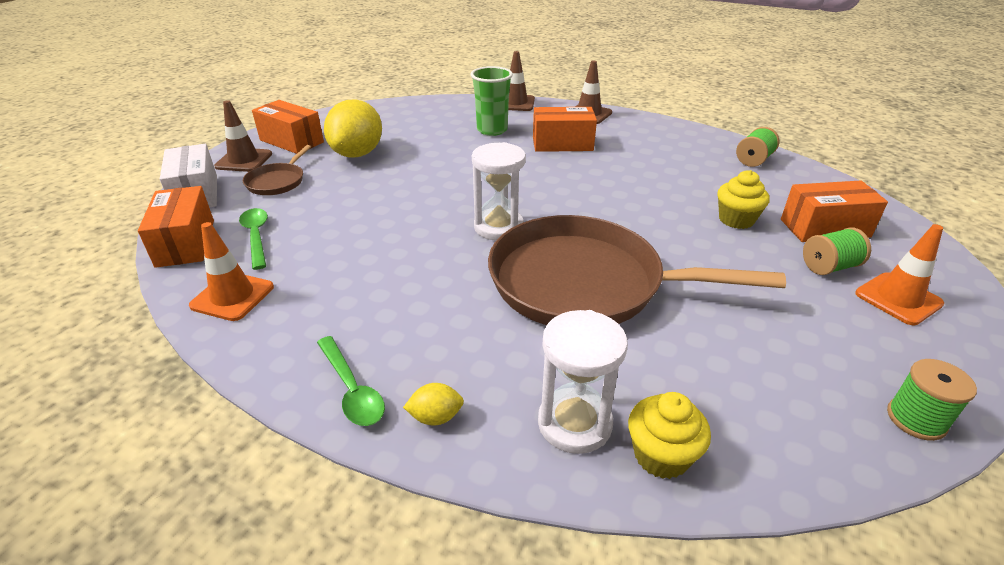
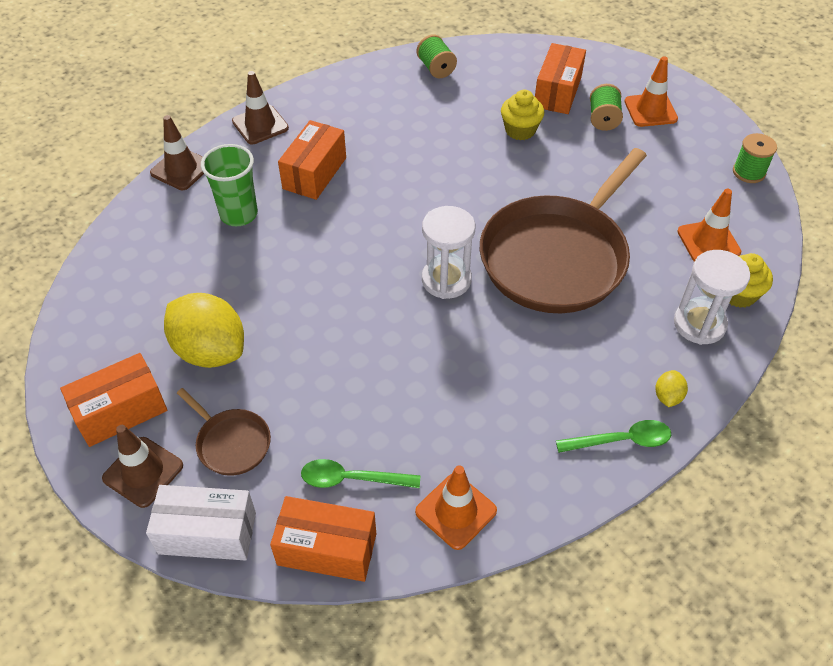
camera: 65 degrees left, 15 degrees up
none -> orange traffic cone [677,189,741,262]

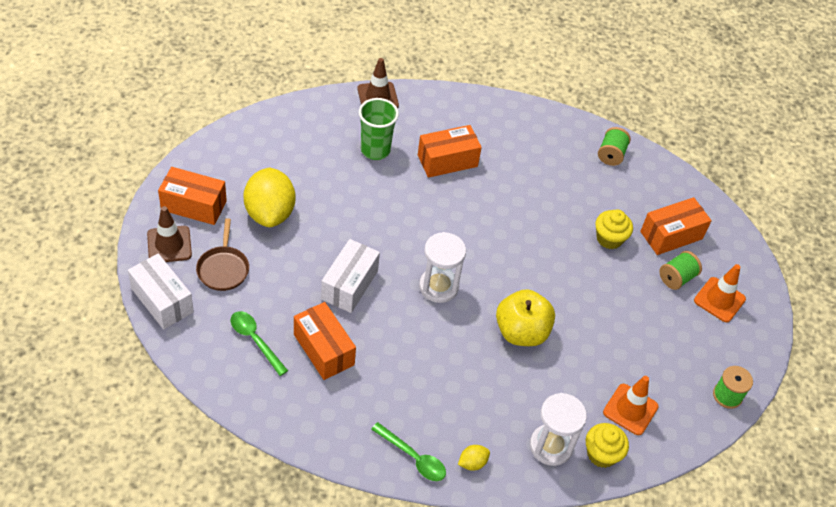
camera: 40 degrees right, 0 degrees up
brown traffic cone [232,71,289,144] -> none
orange box [270,496,376,582] -> orange box moved to [294,302,356,380]
orange traffic cone [415,465,497,550] -> none
brown pan [480,148,647,313] -> yellow apple [496,289,555,346]
none -> white box [321,239,380,313]

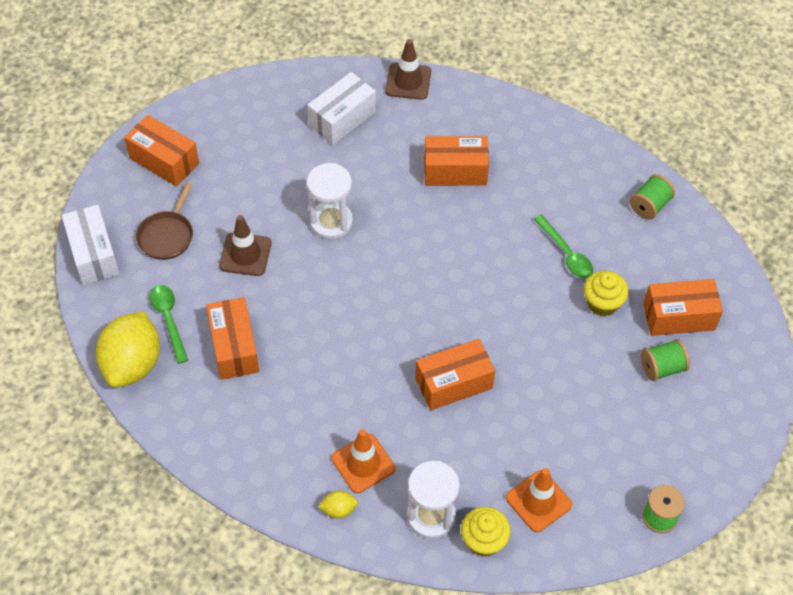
camera: 25 degrees right, 5 degrees up
brown traffic cone [147,206,192,262] -> brown traffic cone moved to [219,215,271,276]
yellow lemon [243,168,295,227] -> yellow lemon moved to [96,311,160,388]
white box [321,239,380,313] -> white box moved to [307,72,376,145]
green cup [359,98,399,160] -> none
green spoon [371,422,446,481] -> green spoon moved to [534,214,593,278]
white hourglass [419,232,466,303] -> white hourglass moved to [307,163,353,240]
yellow apple [496,289,555,346] -> orange box [415,339,495,410]
orange traffic cone [694,264,746,322] -> orange traffic cone moved to [331,429,395,493]

